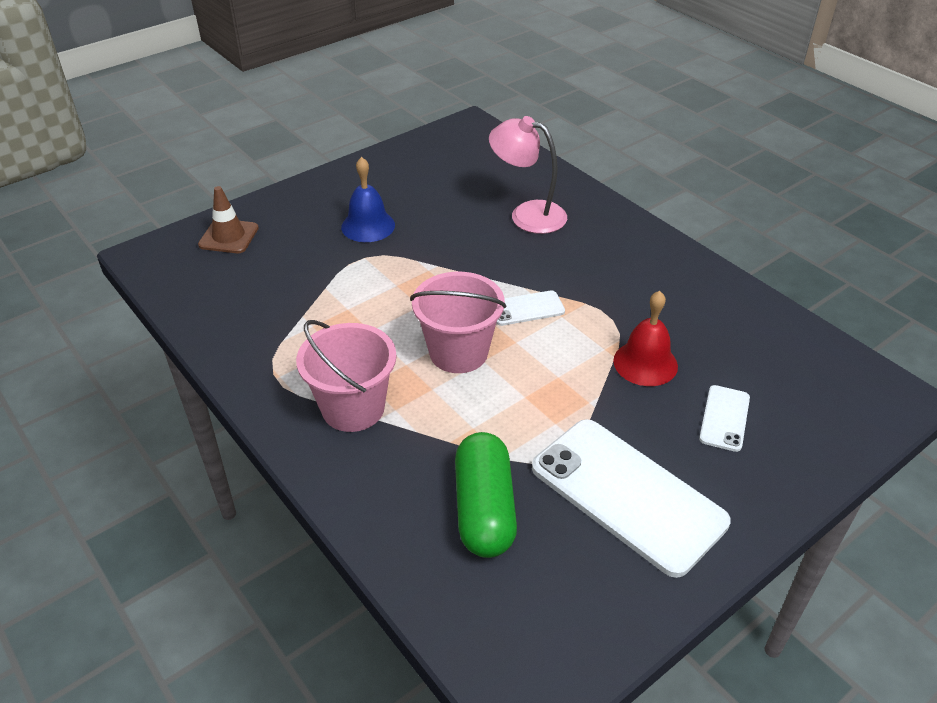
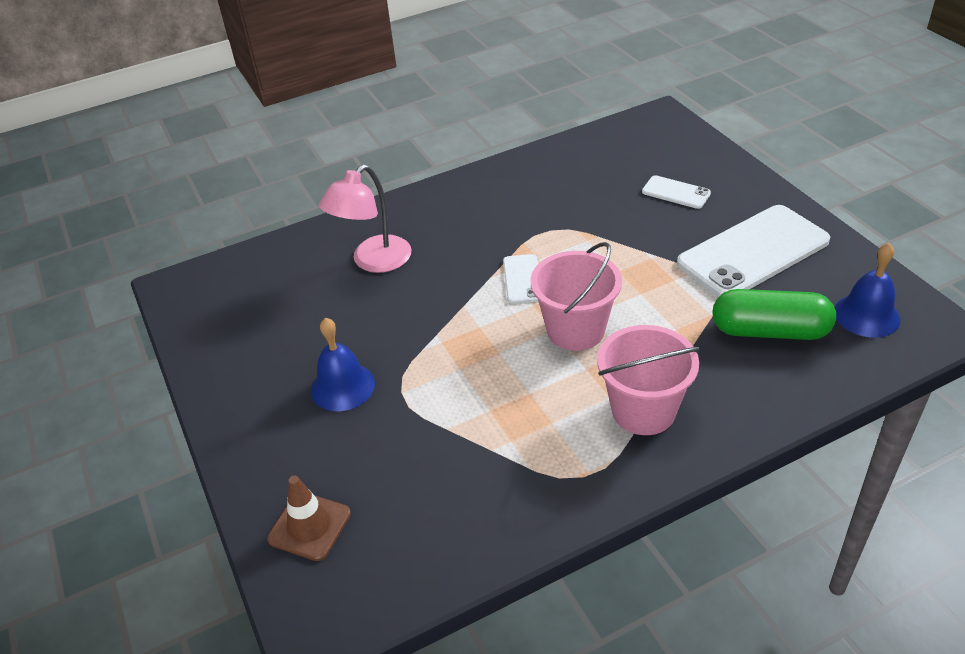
camera: 75 degrees left, 0 degrees up
red bell [613,291,678,386] -> none
none -> blue bell [834,243,900,338]

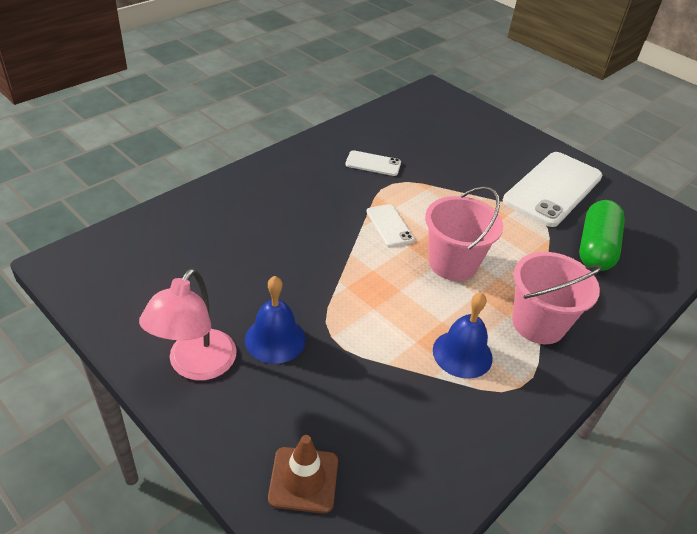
camera: 25 degrees left, 0 degrees up
pink lamp [319,165,411,273] -> pink lamp moved to [139,268,237,380]
white phone [642,175,711,209] -> white phone moved to [345,150,401,176]
green capsule [712,289,836,340] -> green capsule turned 60 degrees counterclockwise [579,200,625,271]
blue bell [834,243,900,338] -> blue bell moved to [433,292,493,379]

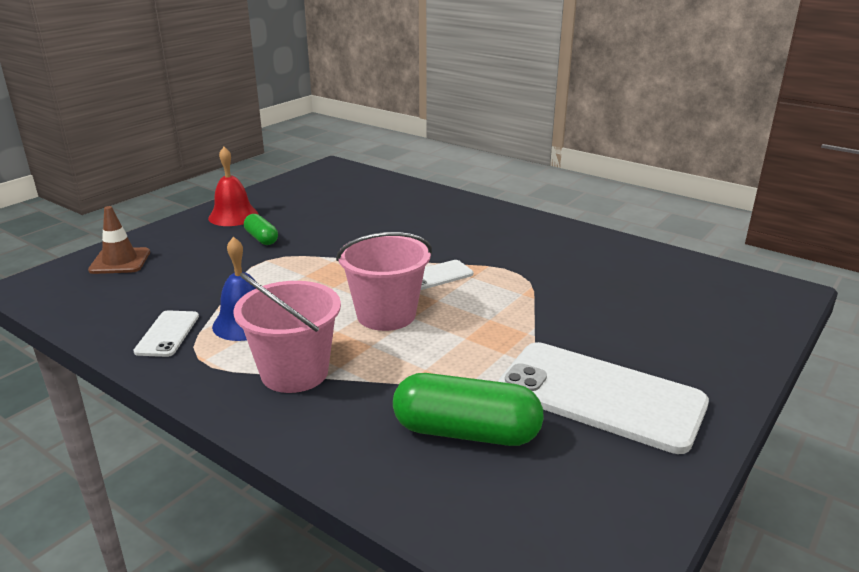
camera: 85 degrees right, 15 degrees down
pink lamp [139,268,237,380] -> red bell [208,147,258,226]
blue bell [245,276,306,364] -> green capsule [244,214,278,245]
white phone [345,150,401,176] -> white phone moved to [133,310,199,357]

